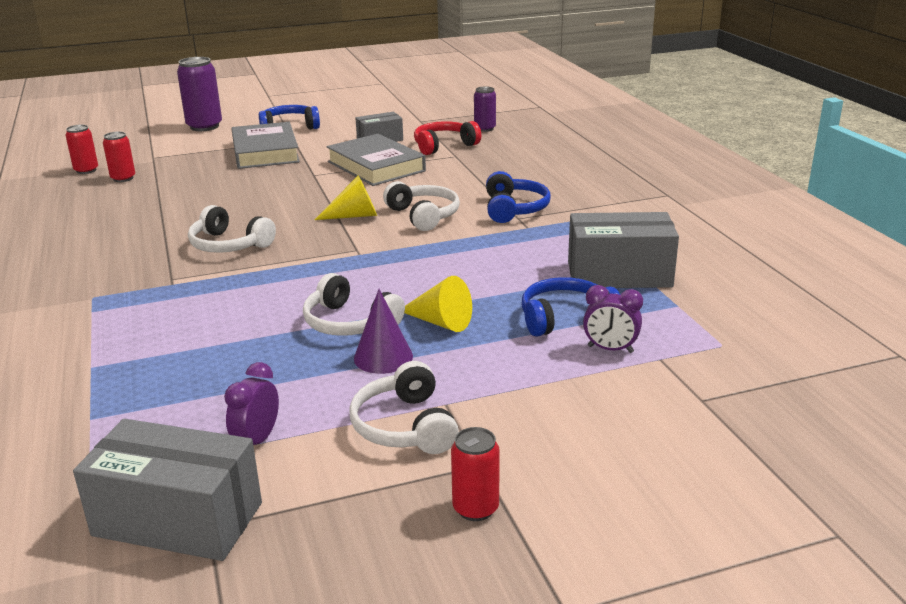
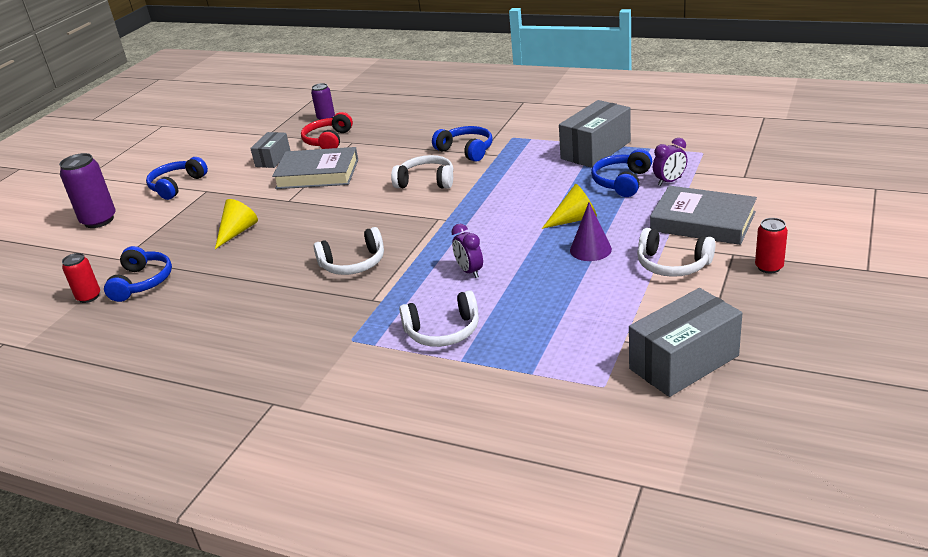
camera: 45 degrees left, 5 degrees up
red can [103,131,135,182] -> blue headphones [104,246,172,302]
purple clock [224,362,279,445] -> purple clock moved to [451,224,483,278]
grey book [231,122,300,169] -> grey book moved to [650,186,757,245]
white headphones [303,273,405,336] -> white headphones moved to [399,290,479,347]
yellow cone [315,175,377,220] -> yellow cone moved to [215,199,258,249]

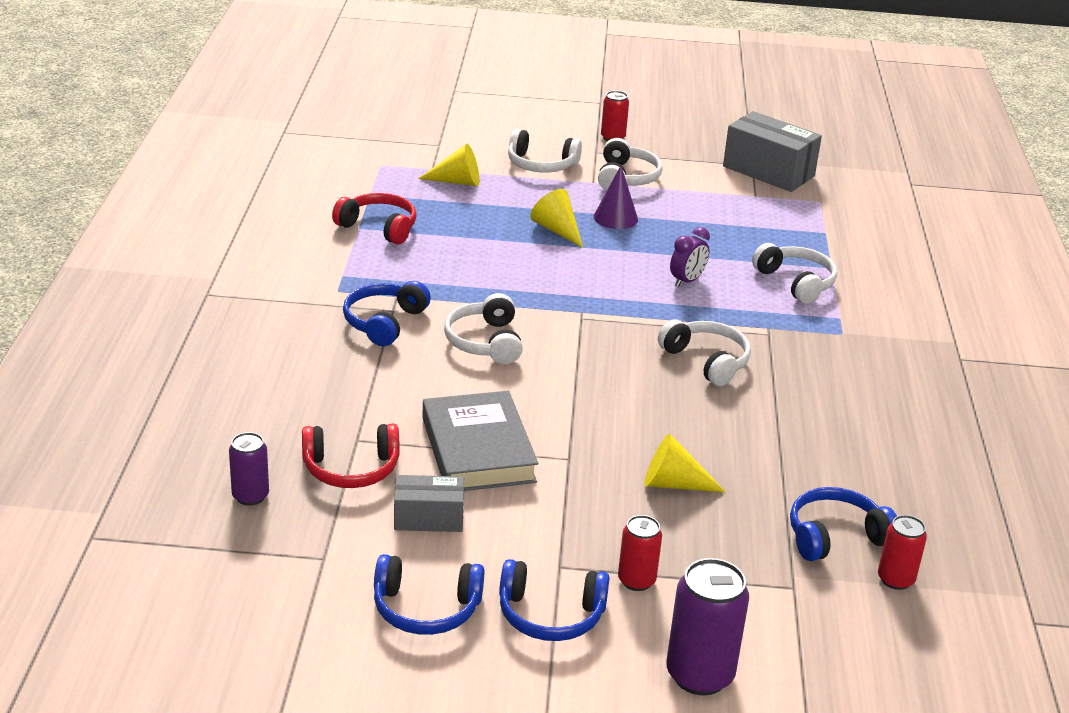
camera: 115 degrees left, 0 degrees up
grey box [559,100,631,168] -> red headphones [332,193,417,244]
blue headphones [591,149,652,197] -> blue headphones moved to [374,554,484,635]
grey book [650,186,757,245] -> white headphones [508,129,582,172]
purple clock [653,138,687,186] -> yellow cone [418,144,479,186]
none -> red can [618,515,662,591]

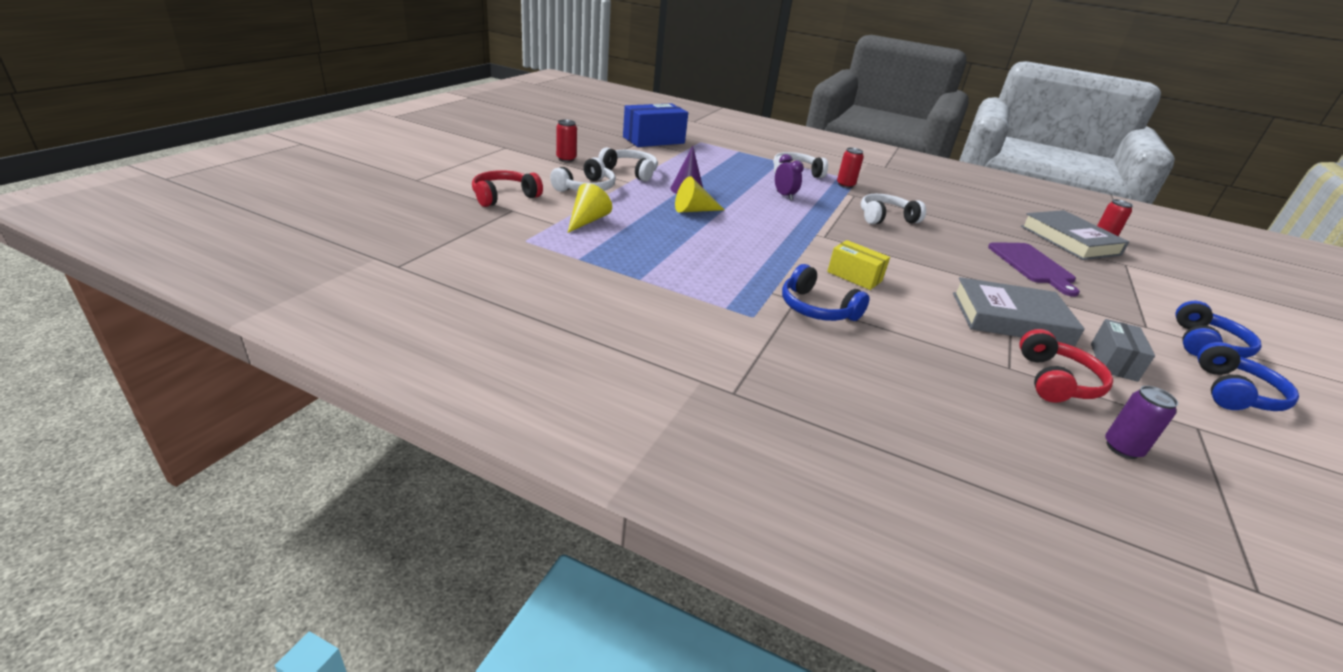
camera: 70 degrees left, 0 degrees up
red headphones [332,193,417,244] -> red headphones moved to [472,170,543,207]
white headphones [444,293,523,364] -> yellow box [827,240,890,290]
red can [618,515,662,591] -> red can moved to [837,148,864,188]
yellow cone [644,434,725,492] -> purple cutting board [988,242,1080,297]
purple can [666,558,749,695] -> none
grey box [723,111,822,192] -> blue box [623,103,688,147]
blue headphones [790,487,897,561] -> grey book [1021,210,1129,260]

